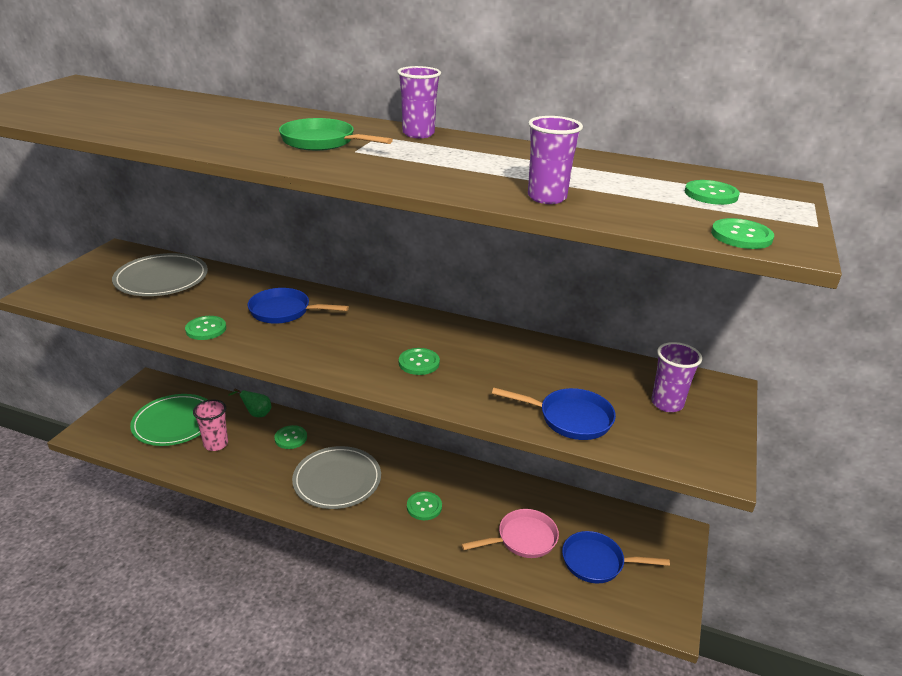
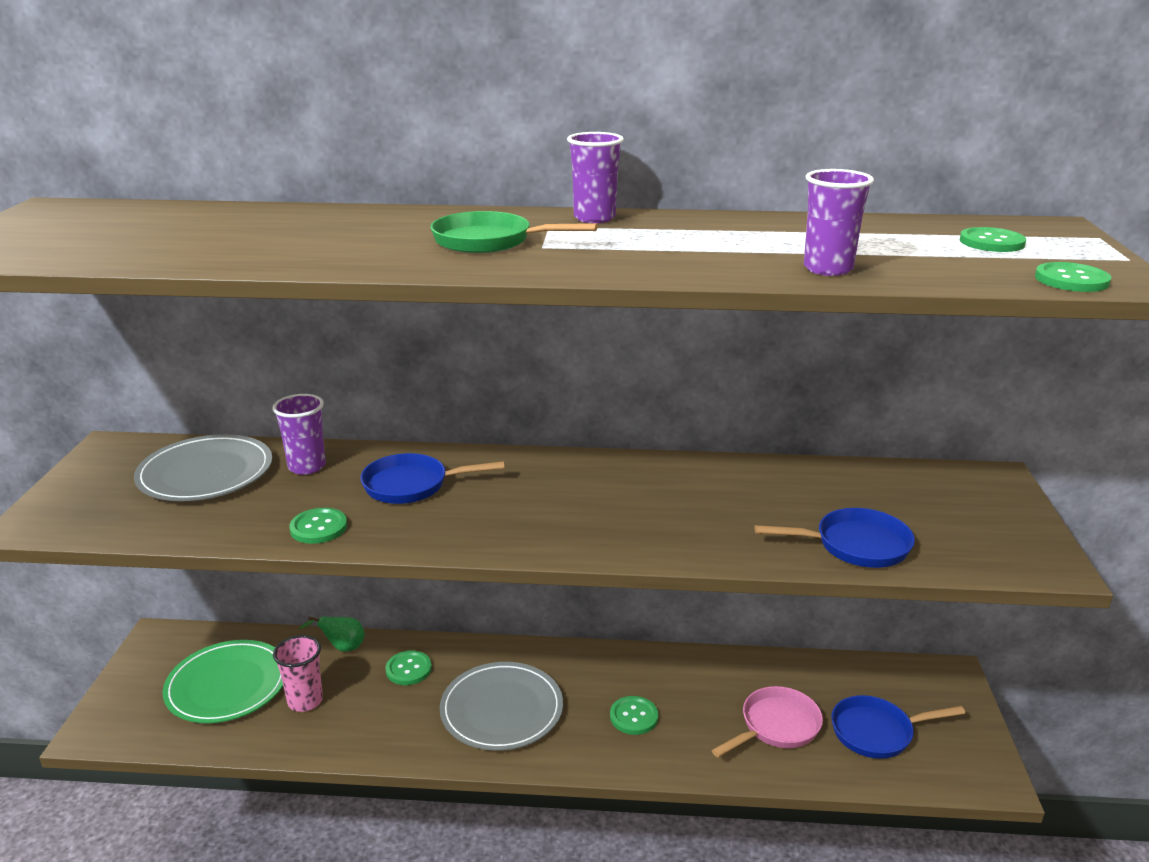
camera: 15 degrees left, 5 degrees down
green button [399,348,440,375] -> none
purple cup [651,342,702,412] -> purple cup moved to [272,394,326,475]

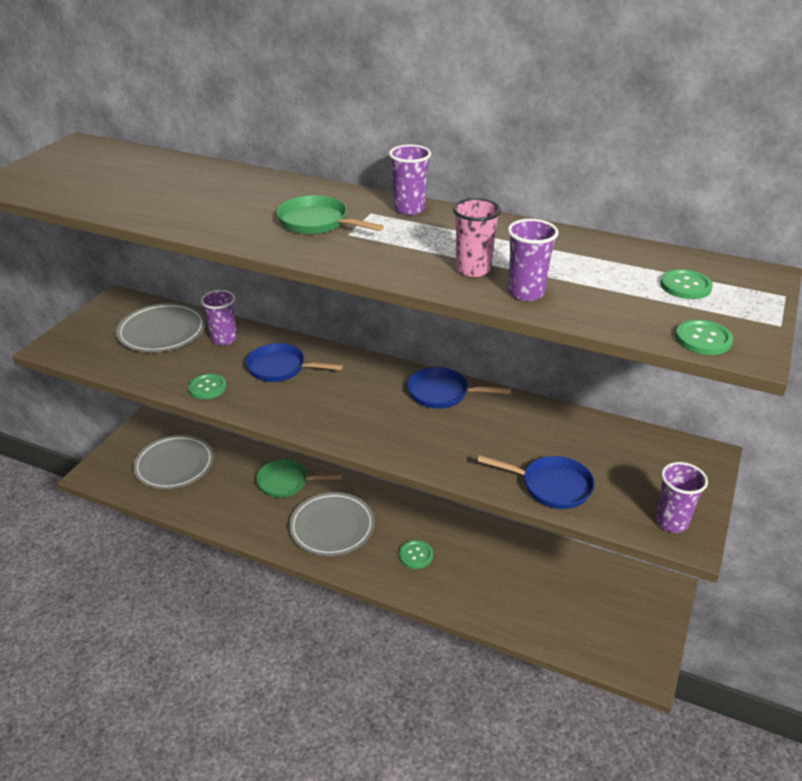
camera: 20 degrees right, 10 degrees up
green plate [163,640,283,723] -> grey plate [133,435,214,489]
pink cup [273,635,323,712] -> pink cup moved to [453,198,501,277]
green pear [299,616,365,652] -> none
green button [386,650,432,685] -> green pan [256,459,342,498]
pink pan [712,686,823,757] -> none
blue pan [831,695,965,759] -> blue pan moved to [407,367,511,409]
none -> purple cup [655,462,708,533]

